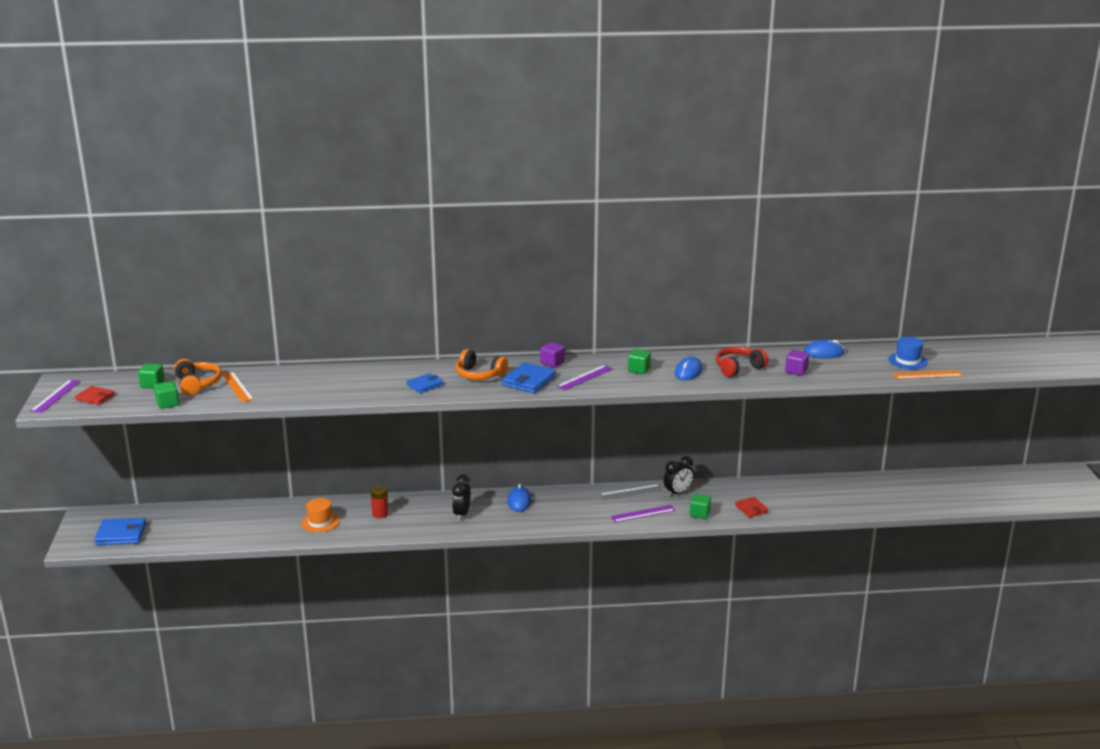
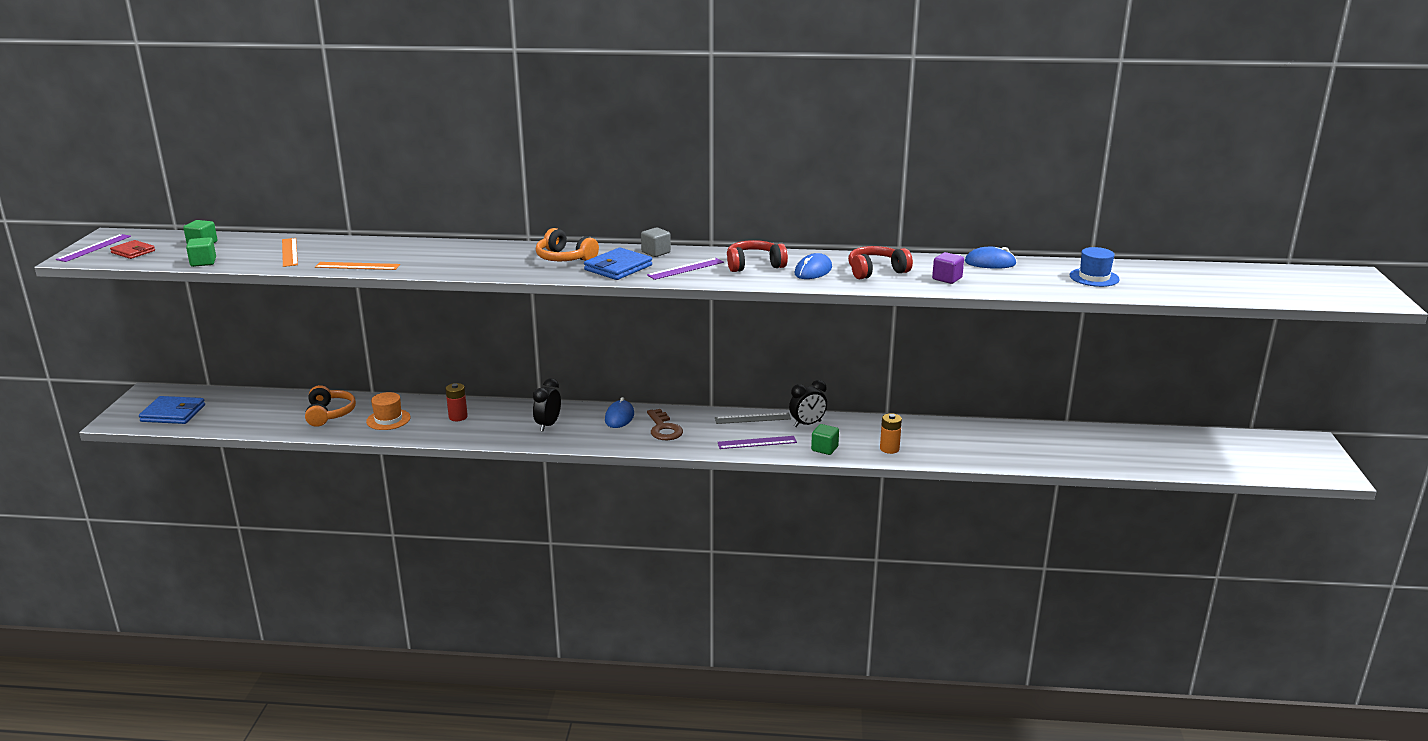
camera: 10 degrees right, 0 degrees up
orange headphones [174,359,222,395] -> orange headphones moved to [305,385,356,427]
blue wallet [407,373,443,393] -> none
purple cube [540,342,565,368] -> grey cube [641,227,671,257]
green cube [628,349,651,374] -> red headphones [727,240,788,272]
red wallet [735,497,769,518] -> orange battery [880,413,902,454]
orange ruler [892,370,963,379] -> orange ruler moved to [315,262,400,270]
none -> brown key [647,409,683,440]

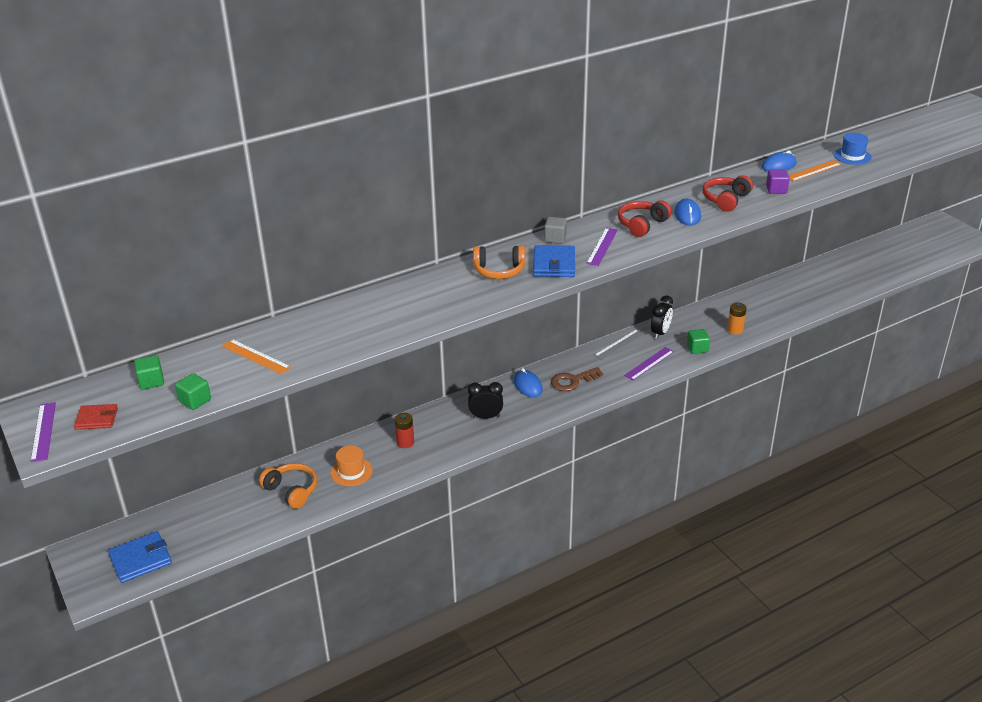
camera: 35 degrees left, 10 degrees up
orange ruler [315,262,400,270] -> orange ruler moved to [789,160,841,182]
black clock [533,378,561,431] -> black clock turned 105 degrees clockwise [468,382,503,419]
brown key [647,409,683,440] -> brown key turned 120 degrees clockwise [551,367,603,391]

